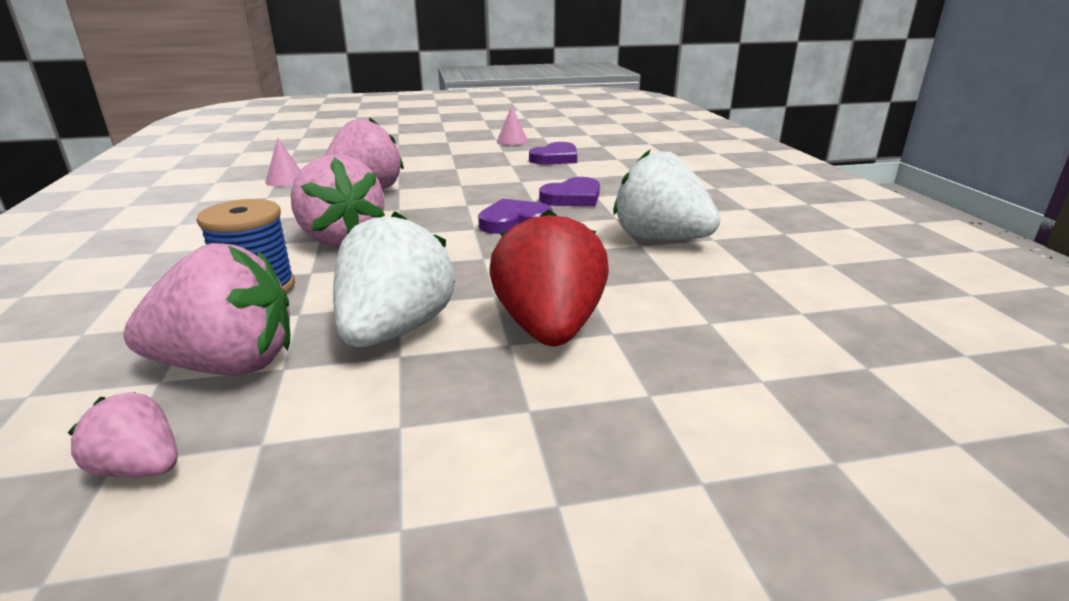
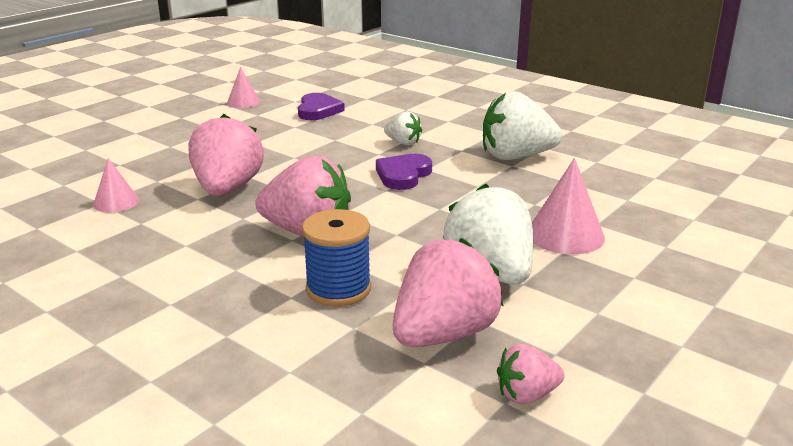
camera: 40 degrees left, 0 degrees up
red strawberry [489,209,609,346] -> pink cone [532,158,605,254]
purple heart [539,177,600,206] -> white strawberry [384,111,422,146]

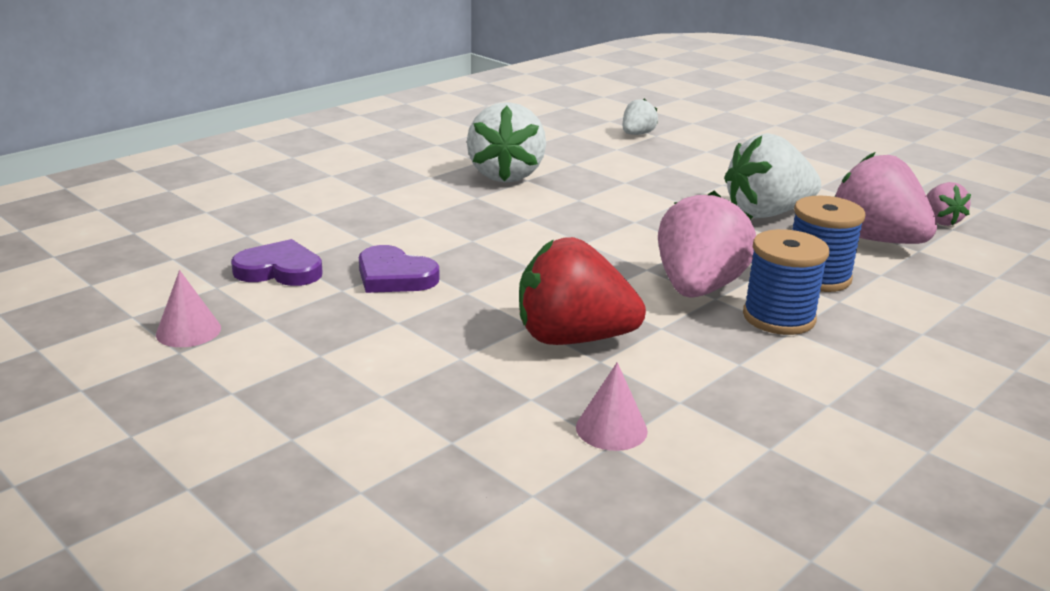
camera: 85 degrees left, 0 degrees up
pink strawberry [188,114,264,196] -> red strawberry [519,237,646,345]
purple heart [376,154,432,190] -> purple heart moved to [359,245,440,293]
white strawberry [384,111,422,146] -> white strawberry moved to [623,99,658,135]
pink cone [532,158,605,254] -> none
none -> blue spool [743,229,829,335]

